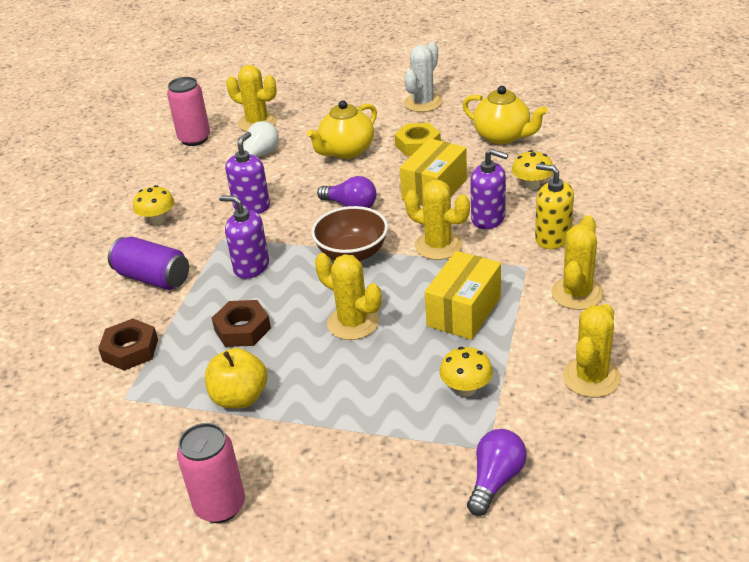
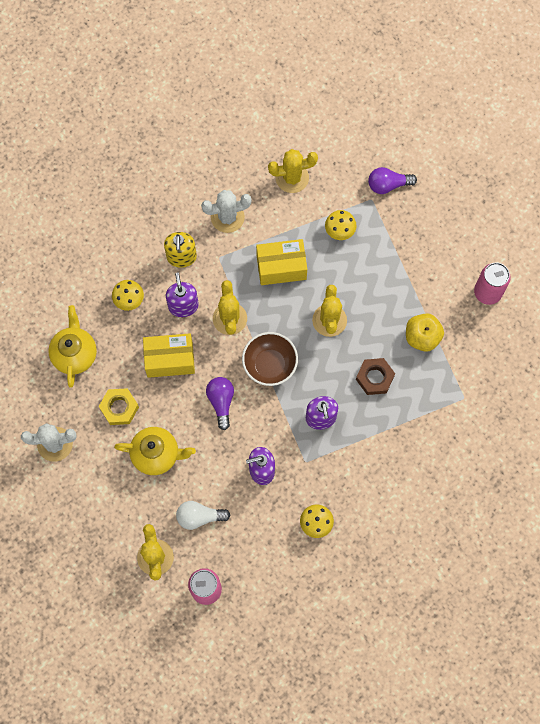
camera: 130 degrees left, 35 degrees up
brown nut [98,319,158,371] -> none
purple can [108,236,189,290] -> none
yellow cactus [551,215,604,310] -> white cactus [201,190,251,233]

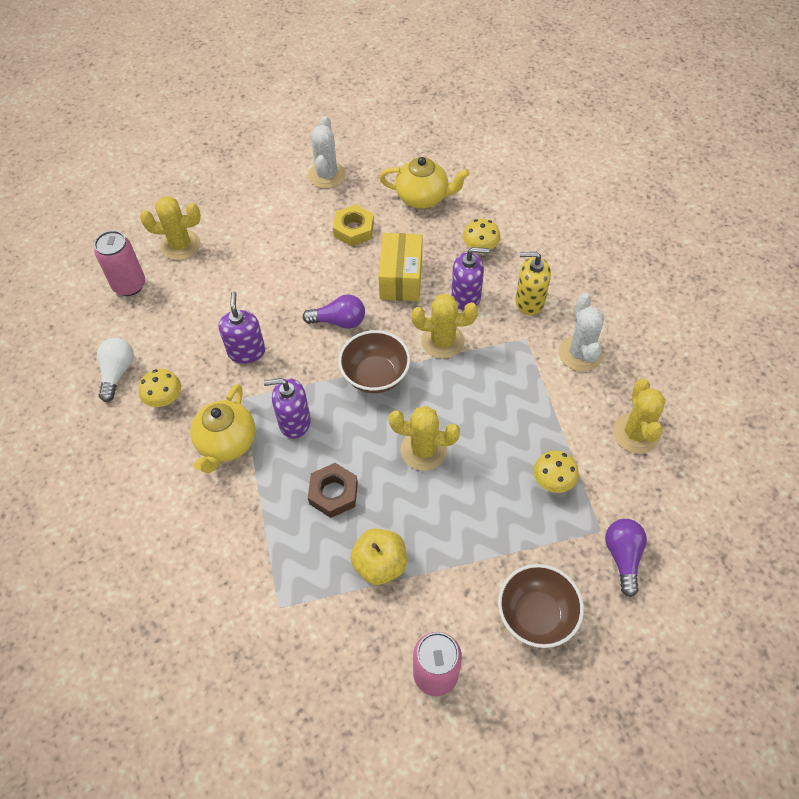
camera: 100 degrees right, 15 degrees down
yellow teapot [114,427,196,475] -> yellow teapot moved to [190,384,255,473]
white light bulb [176,501,230,530] -> white light bulb moved to [97,338,134,402]
yellow box [256,239,307,285] -> none
none -> brown bowl [498,564,584,648]

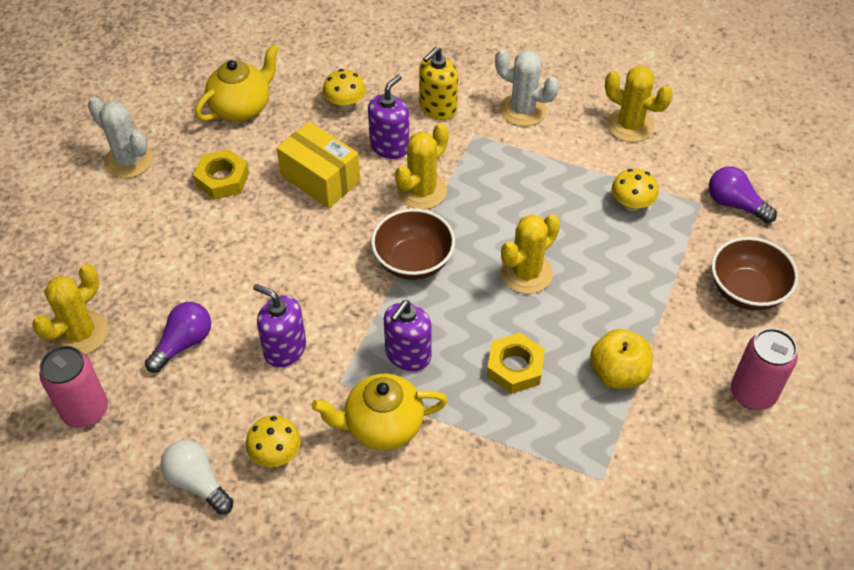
camera: 55 degrees left, 5 degrees down
yellow teapot [190,384,255,473] -> yellow teapot turned 120 degrees clockwise [311,373,448,450]
purple light bulb [303,294,365,329] -> purple light bulb moved to [145,302,211,373]
brown nut [308,463,358,518] -> yellow nut [487,333,545,394]

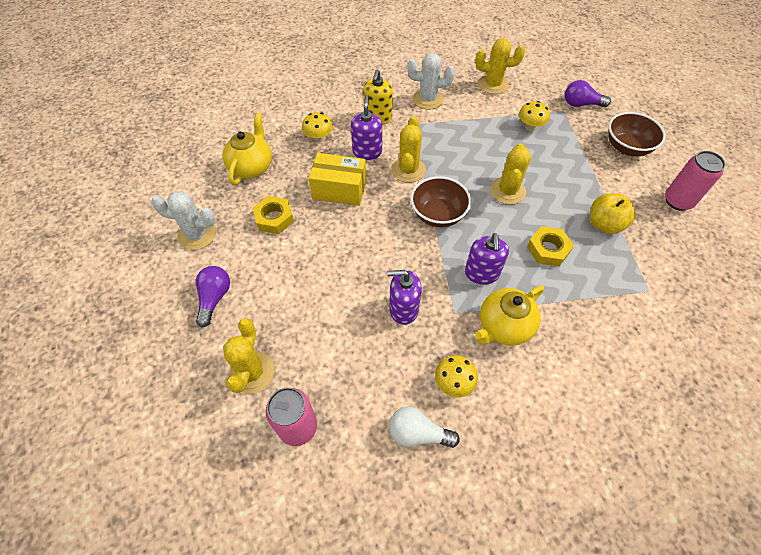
camera: 30 degrees left, 5 degrees up
purple light bulb [145,302,211,373] -> purple light bulb moved to [196,266,230,327]

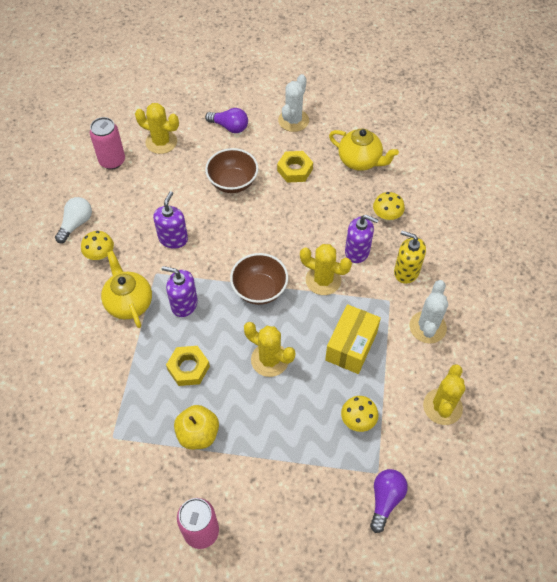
camera: 105 degrees right, 0 degrees up
yellow box [309,153,366,206] -> yellow box moved to [325,304,381,374]
brown bowl [608,112,666,156] -> brown bowl moved to [205,148,258,193]

